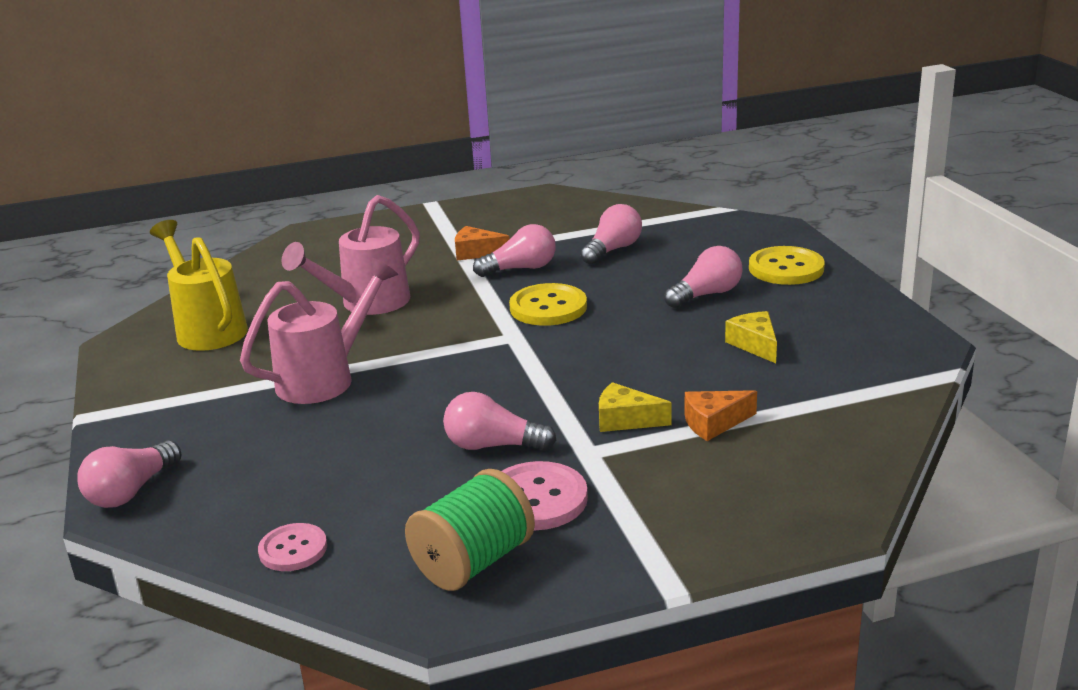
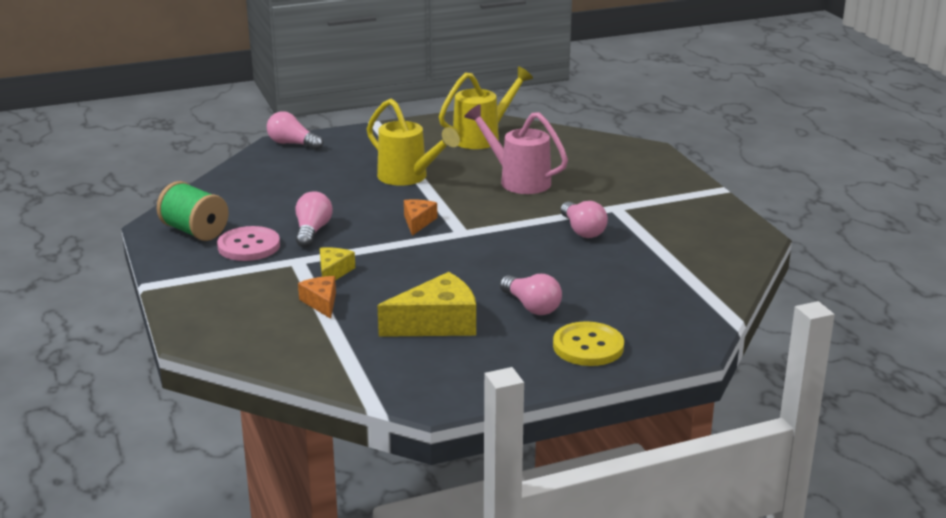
camera: 85 degrees right, 0 degrees up
pink watering can [240,258,398,404] -> yellow watering can [367,99,460,186]
pink button [258,523,327,571] -> none
orange cheese [455,226,509,260] -> orange cheese moved to [404,199,437,236]
yellow button [509,283,587,326] -> none
pink light bulb [580,204,642,265] -> none
yellow cheese [725,311,777,363] -> yellow cheese [377,272,476,337], size x1.80

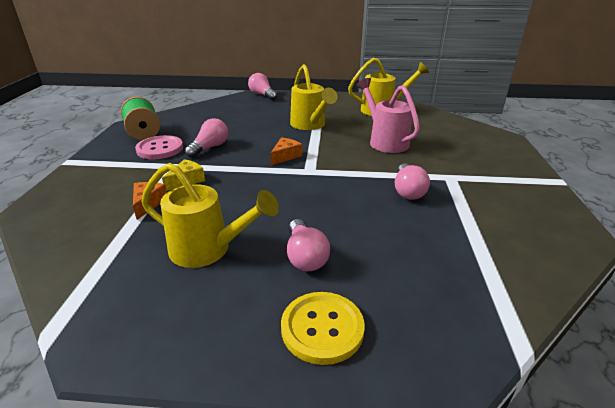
camera: 25 degrees right, 5 degrees up
yellow cheese [377,272,476,337] -> yellow watering can [141,163,279,268]

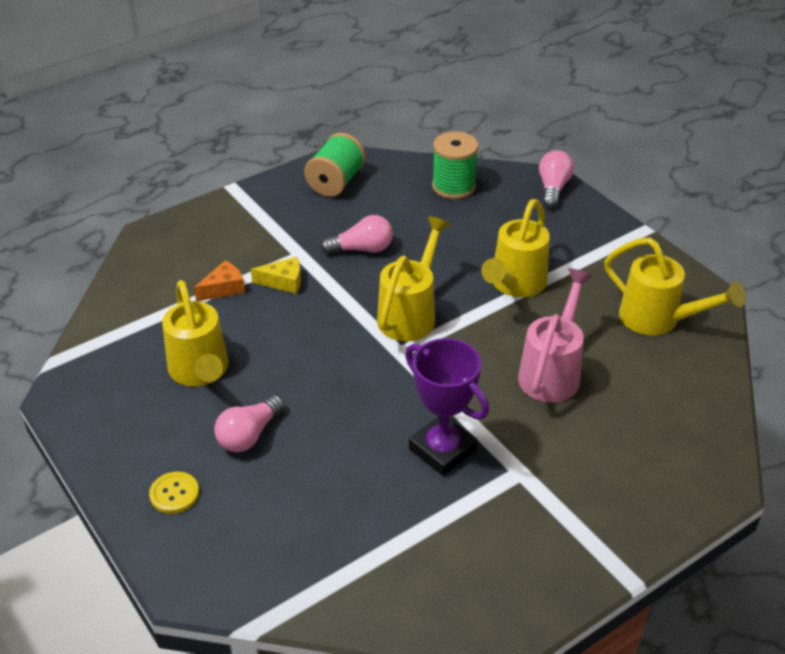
camera: 50 degrees right, 10 degrees up
pink button [135,135,183,159] -> none
orange cheese [271,138,302,165] -> yellow watering can [377,216,451,341]
yellow button [281,292,365,365] -> yellow button [149,472,199,514], size x0.64
pink light bulb [395,163,430,200] -> purple trophy [405,338,489,476]
none -> green spool [432,131,479,199]

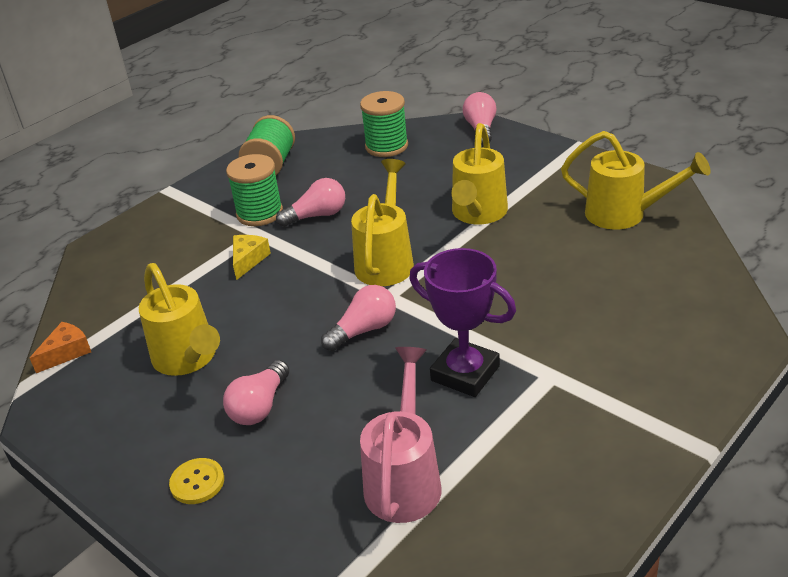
camera: 10 degrees left, 5 degrees down
orange cheese [194,261,245,301] -> orange cheese moved to [30,322,91,373]
yellow cheese [251,257,301,294] -> yellow cheese turned 60 degrees counterclockwise [233,235,271,280]
pink watering can [518,269,593,403] -> pink watering can moved to [360,347,441,523]
none -> green spool [226,154,283,226]
none -> pink light bulb [321,285,396,351]

